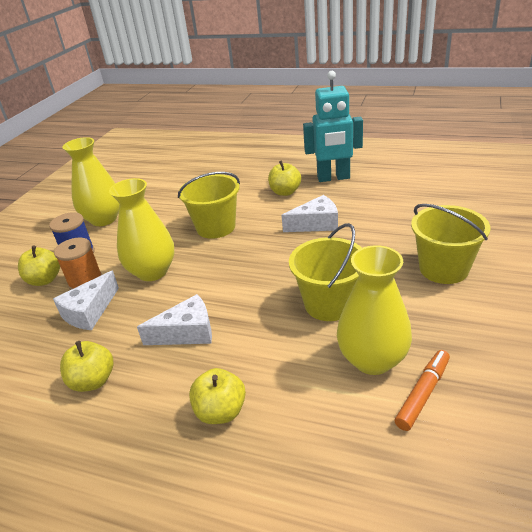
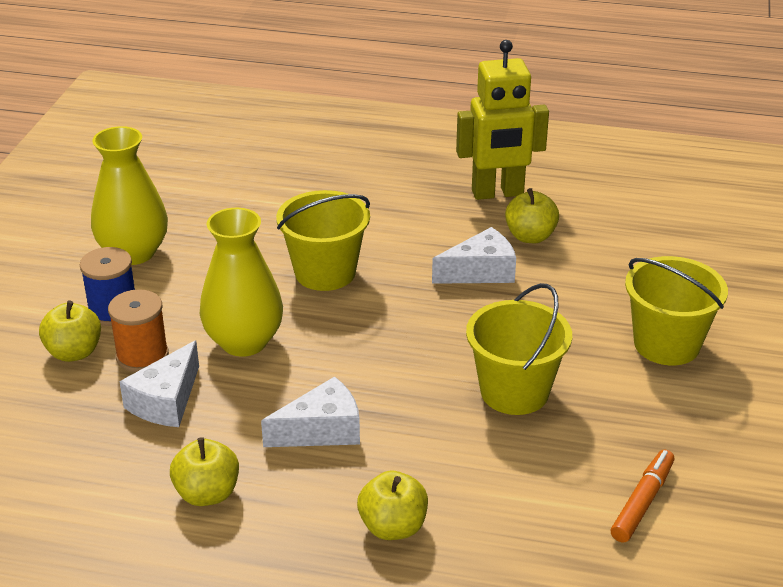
camera: 10 degrees left, 0 degrees up
yellow apple [268,160,301,196] -> yellow apple moved to [505,188,559,243]
turquoise robot [303,71,363,182] -> yellow robot [456,40,549,200]
yellow vase [337,245,412,375] -> none

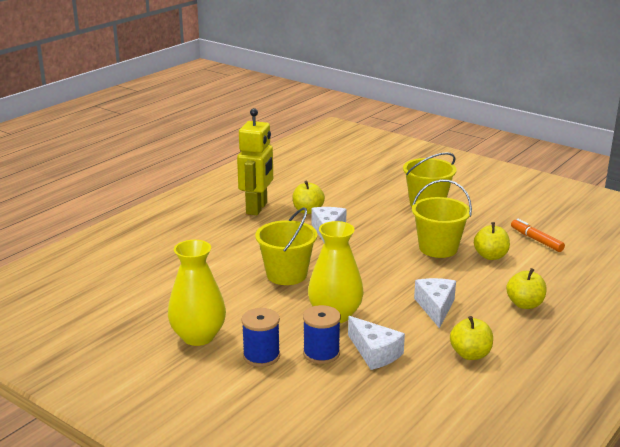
camera: 65 degrees left, 10 degrees down
yellow apple [39,300,101,362] -> yellow apple moved to [474,222,510,260]
orange spool [108,289,169,372] -> blue spool [303,305,341,364]

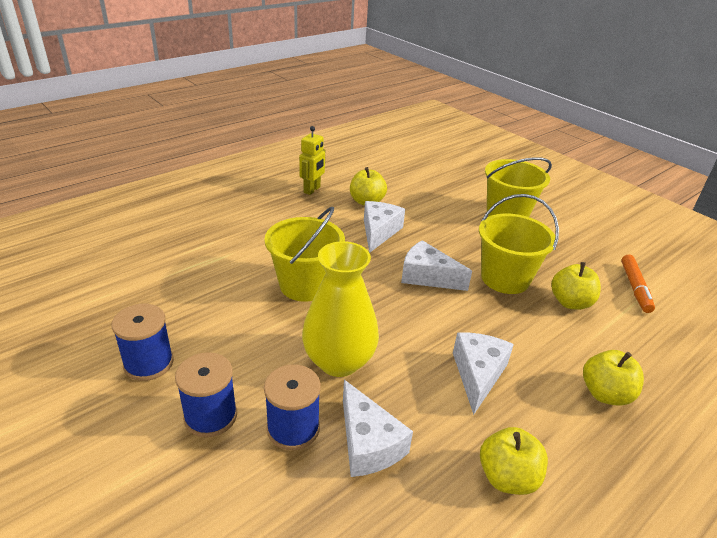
camera: 10 degrees right, 10 degrees up
yellow vase [168,240,226,346] -> blue spool [112,304,174,381]
yellow robot [237,108,273,215] -> yellow robot [299,126,325,195], size x0.57
orange marker [511,219,565,252] -> orange marker turned 150 degrees counterclockwise [621,255,655,313]
none -> white cheese [401,240,472,291]

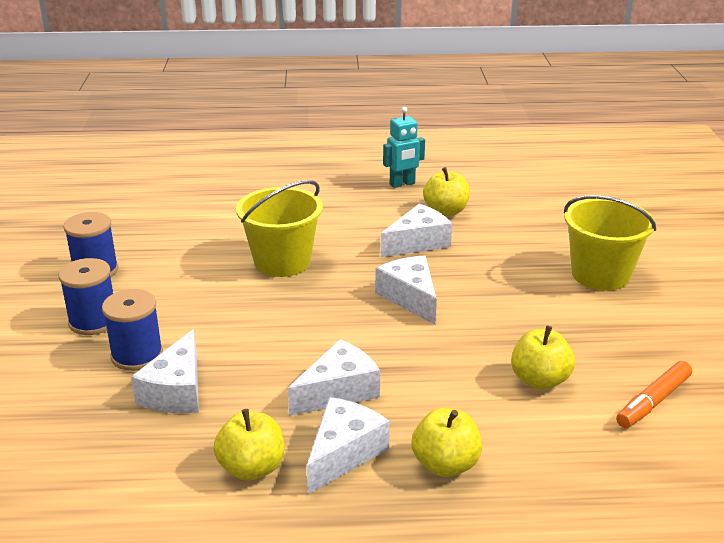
camera: 40 degrees right, 5 degrees down
yellow robot [299,126,325,195] -> turquoise robot [383,107,425,188]
yellow vase [302,241,379,377] -> none
yellow bucket [479,194,559,294] -> none
none -> white cheese [307,397,390,494]

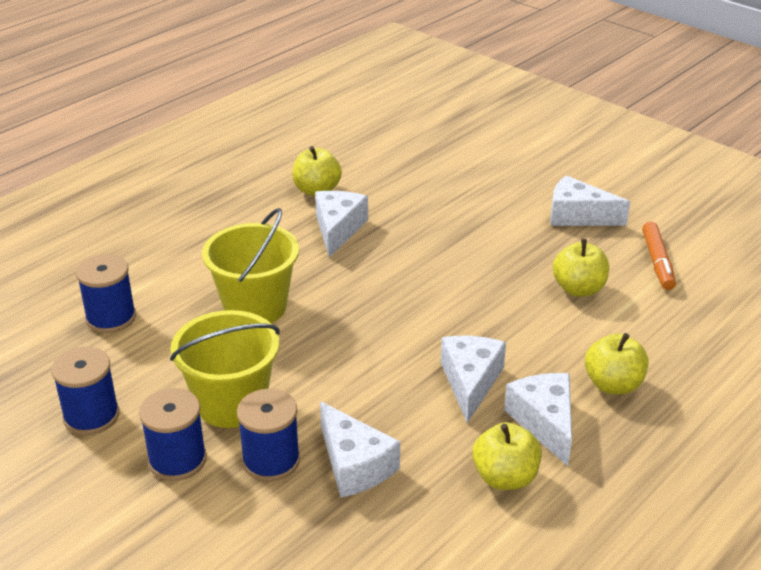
camera: 45 degrees left, 5 degrees up
white cheese [375,256,437,325] -> white cheese moved to [550,176,630,226]
turquoise robot [383,107,425,188] -> none
yellow bucket [564,195,656,291] -> yellow bucket moved to [170,310,280,428]
none -> blue spool [76,254,136,333]

